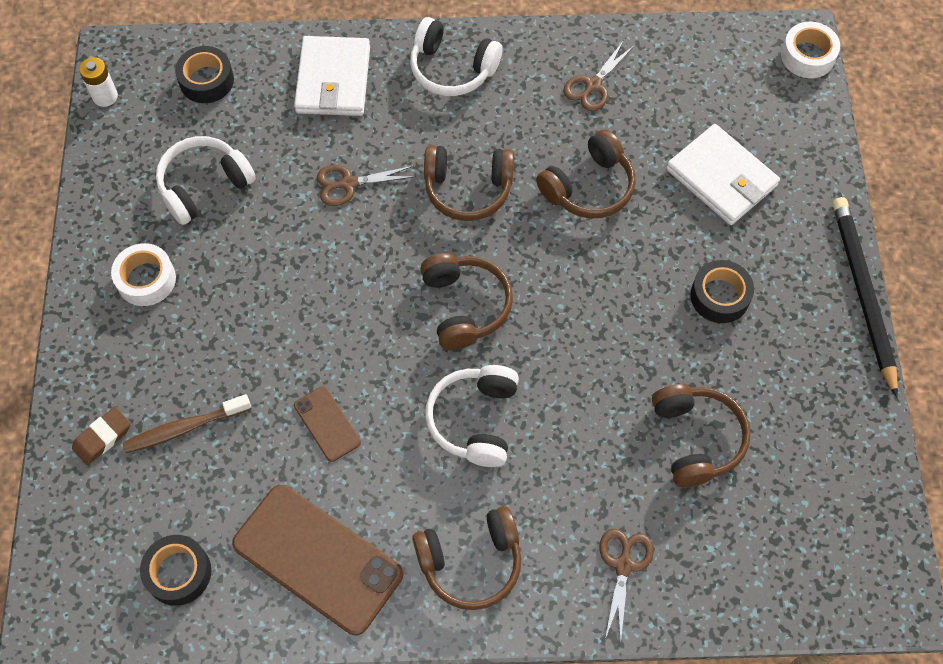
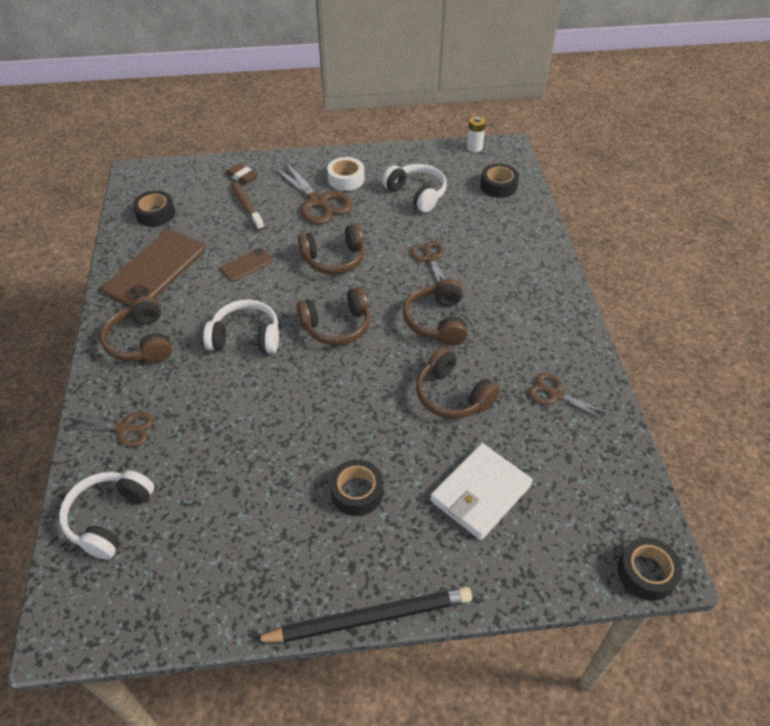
camera: 85 degrees right, 15 degrees down
white wallet [294,36,370,116] -> none
white headphones [410,17,502,96] -> white headphones moved to [59,470,154,560]
brown headphones [652,384,751,487] -> brown headphones moved to [298,224,365,275]
white tape [781,22,840,78] -> black tape [618,537,682,601]
none -> brown scissors [272,160,353,225]

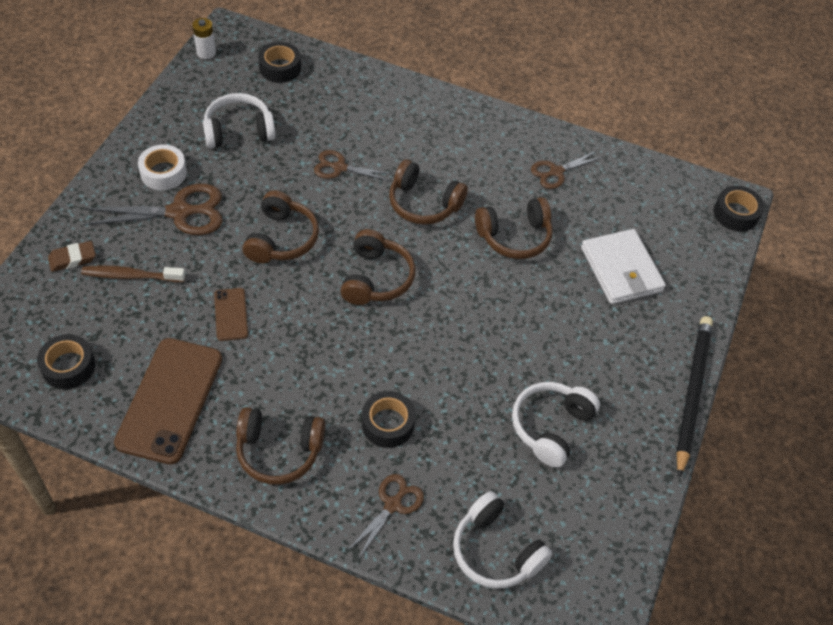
camera: 65 degrees left, 5 degrees up
brown phone [102,230,205,306] -> brown phone turned 45 degrees clockwise [114,338,222,464]
white headphones [203,299,279,354] -> white headphones moved to [512,382,600,468]
black tape [330,459,383,516] -> black tape moved to [362,391,415,448]

